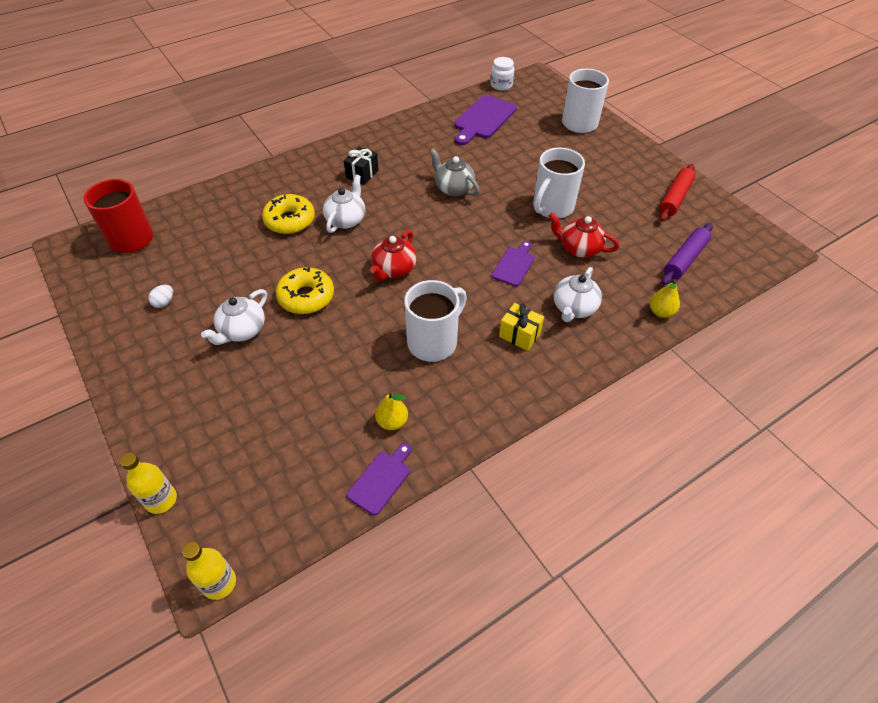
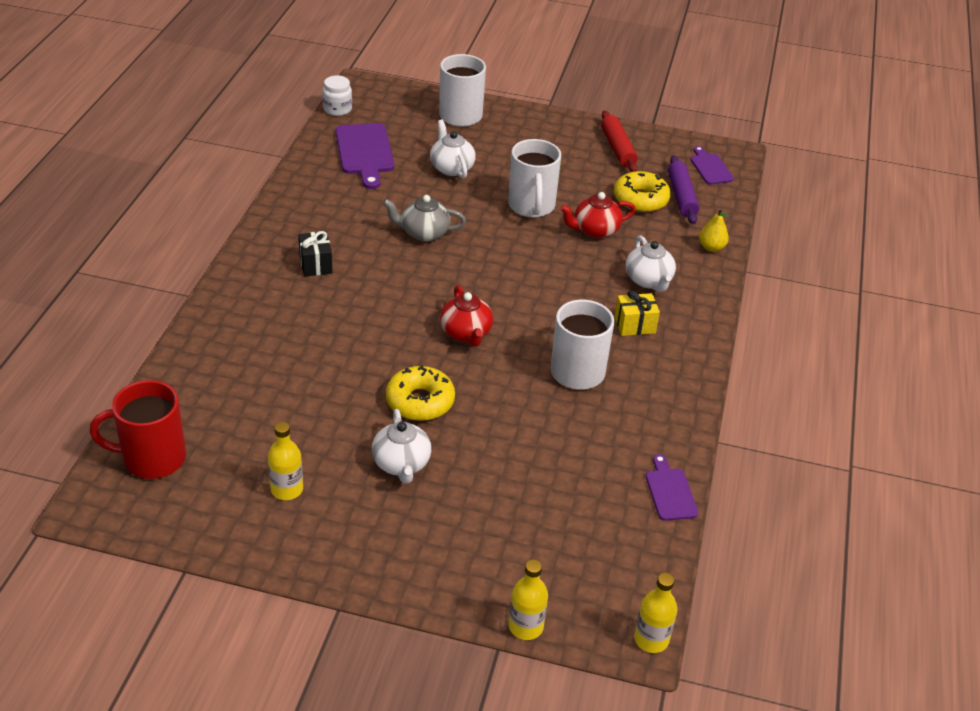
camera: 45 degrees left, 10 degrees down
white egg [148,285,173,308] -> yellow bottle [268,422,303,500]
yellow donut [262,194,315,234] -> yellow donut moved to [614,171,671,212]
white teapot [323,175,366,233] -> white teapot moved to [430,119,476,179]
yellow pear [375,391,408,430] -> none
purple cutting board [492,241,535,286] -> purple cutting board moved to [690,146,734,184]

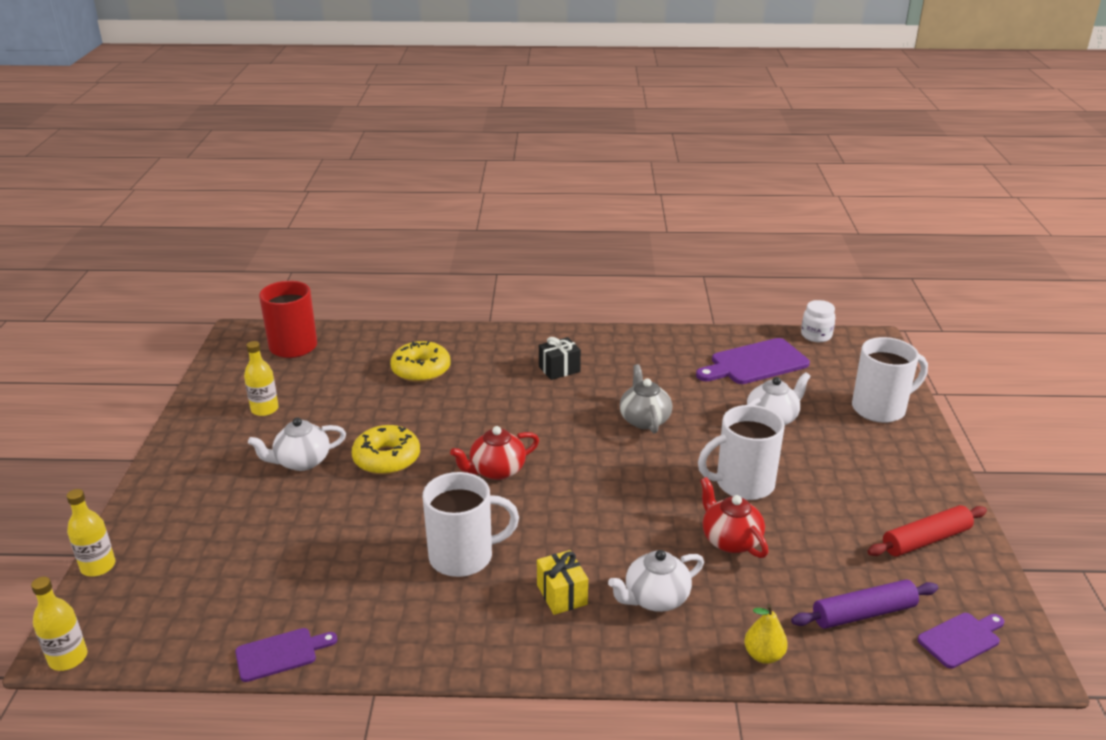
camera: 80 degrees right, 10 degrees down
yellow donut [614,171,671,212] -> yellow donut moved to [390,341,450,382]

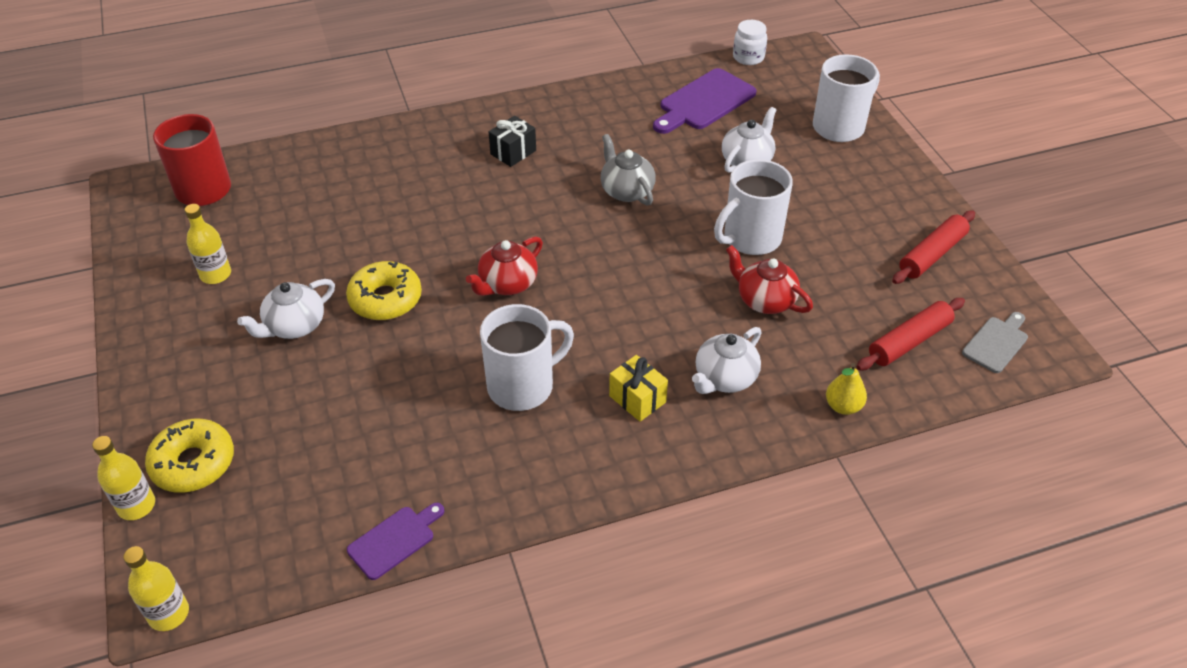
camera: 20 degrees left, 15 degrees up
yellow donut [390,341,450,382] -> yellow donut moved to [145,419,234,493]
purple rolling pin [791,579,938,629] -> red rolling pin [856,298,965,370]
purple cutting board [917,613,1005,669] -> grey cutting board [962,312,1028,373]

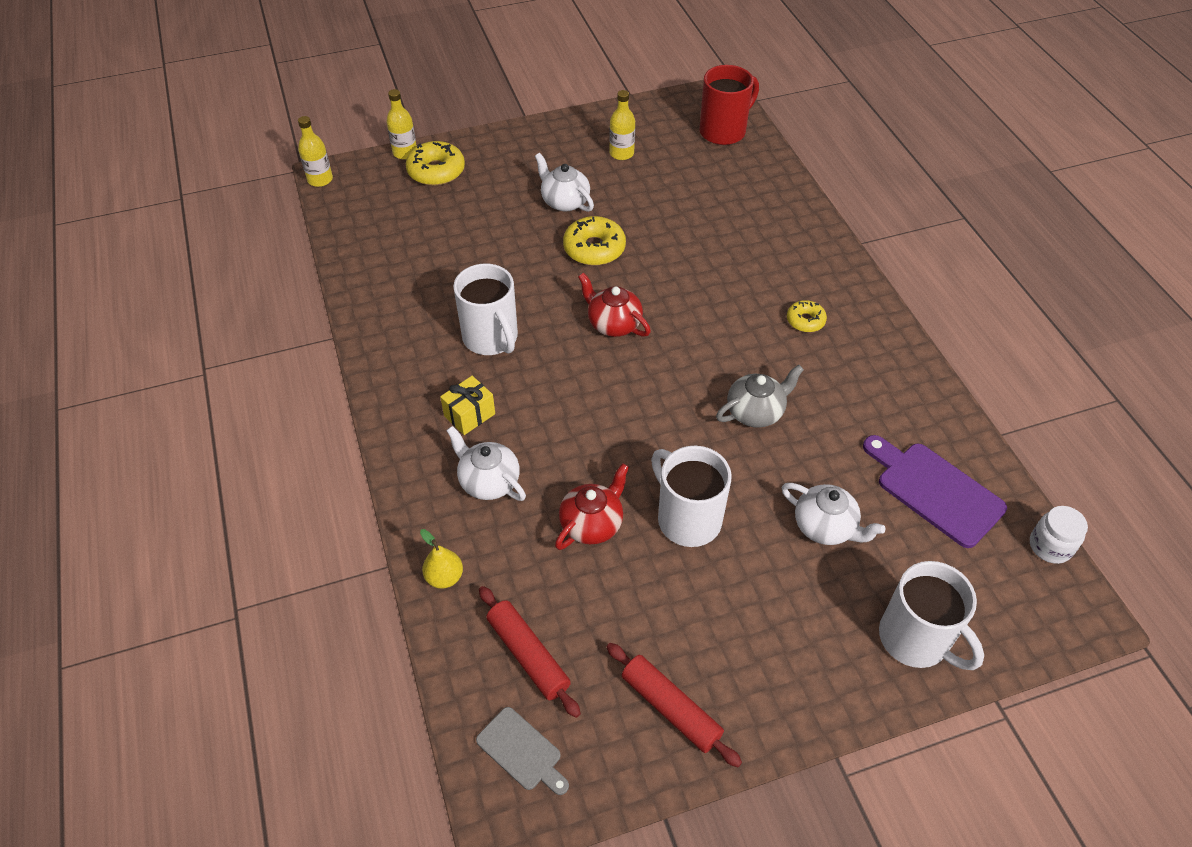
camera: 90 degrees right, 5 degrees up
purple cutting board [347,503,444,580] -> none
black gift [489,116,536,167] -> yellow donut [787,300,827,332]

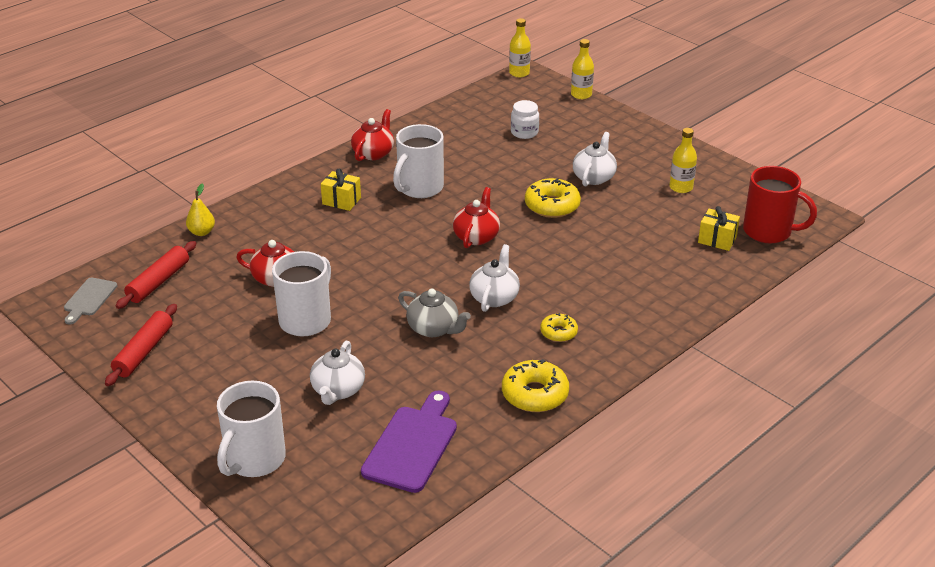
camera: 65 degrees right, 15 degrees down
yellow donut [406,141,465,186] -> yellow donut moved to [502,359,569,412]
white teapot [446,426,526,501] -> white teapot moved to [469,244,520,312]
white jar [1030,506,1088,564] -> white jar moved to [511,100,539,139]
none -> red teapot [351,109,394,161]
none -> yellow gift [698,206,740,251]

